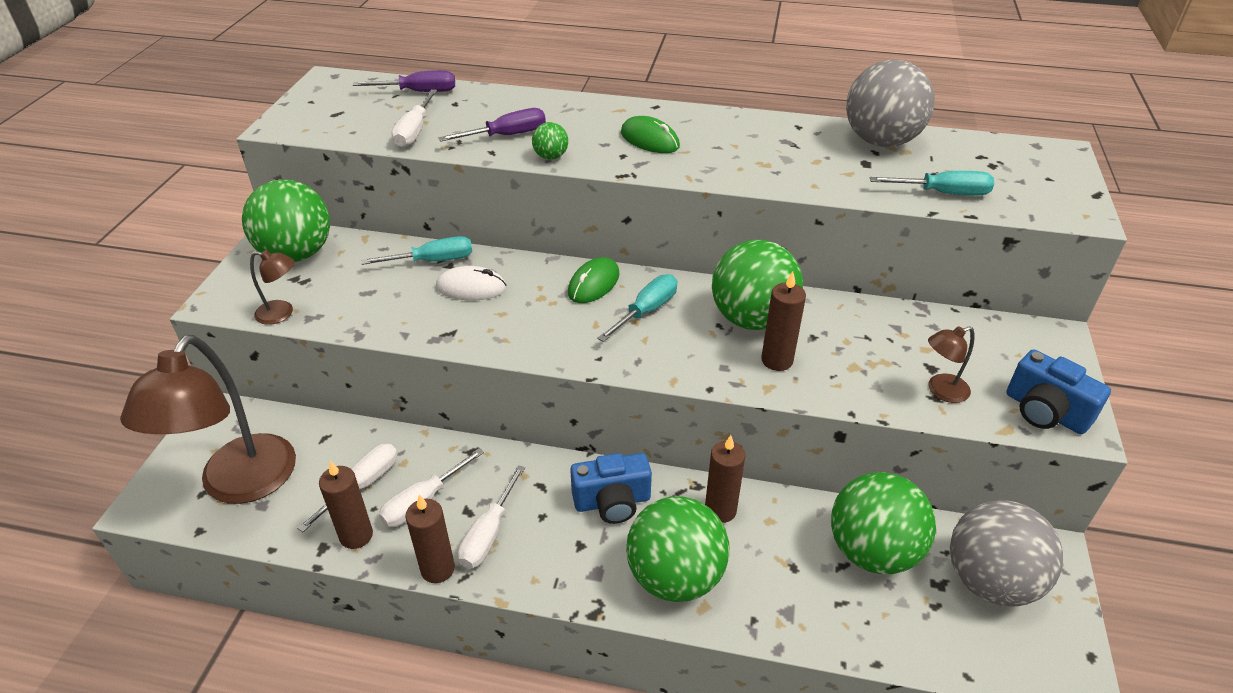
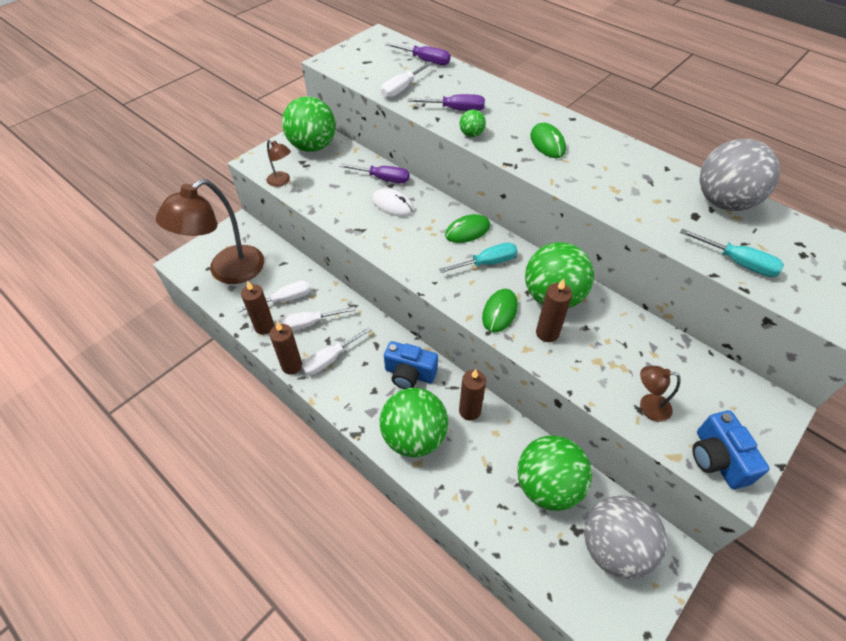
camera: 30 degrees right, 10 degrees up
turquoise screwdriver [361,236,472,265] -> purple screwdriver [339,164,409,183]
none -> green mouse [482,289,518,332]

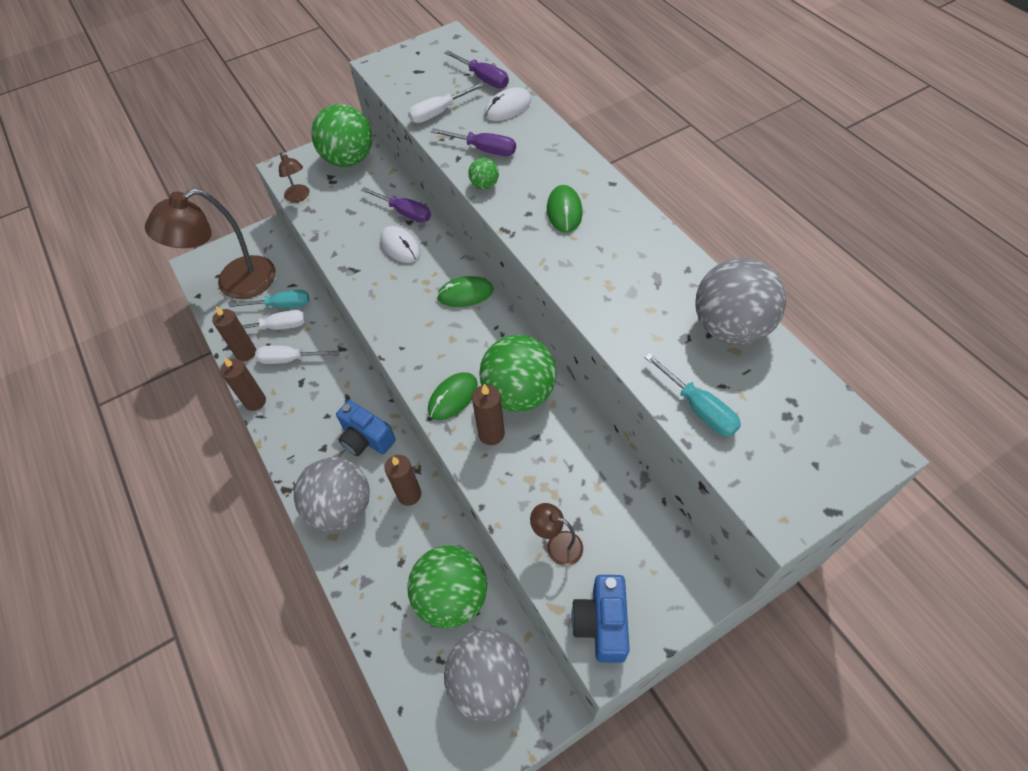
camera: 20 degrees right, 5 degrees up
white screwdriver [301,327,371,375] -> none
green ball [380,388,448,457] -> grey ball [294,457,370,531]
turquoise screwdriver [439,243,518,273] -> turquoise screwdriver moved to [229,290,310,308]
none -> white mouse [484,87,531,121]

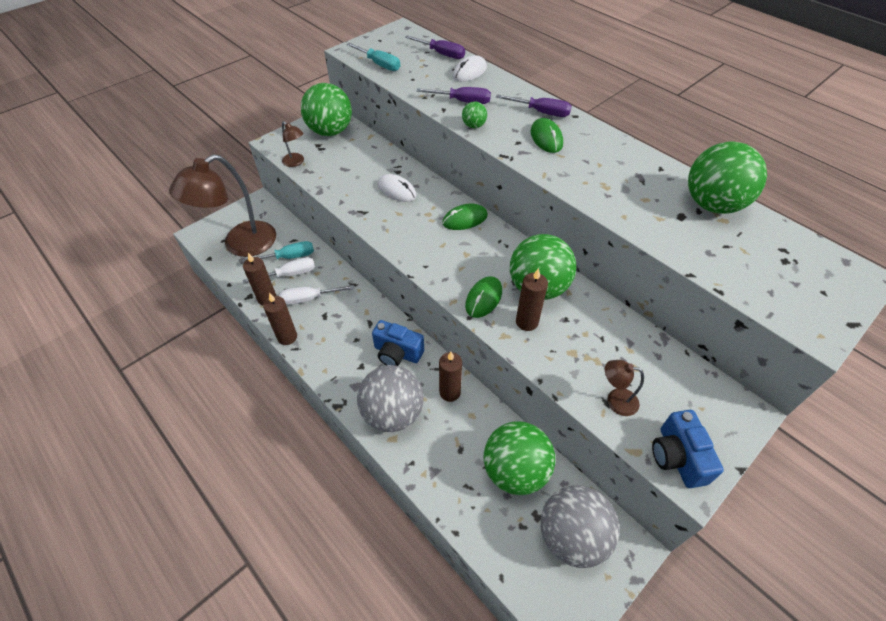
camera: 15 degrees left, 5 degrees down
purple screwdriver [361,187,431,222] -> purple screwdriver moved to [496,94,572,117]
white screwdriver [408,82,485,123] -> none
turquoise screwdriver [644,353,741,437] -> turquoise screwdriver moved to [347,43,400,71]
grey ball [695,258,786,345] -> green ball [688,142,767,214]

